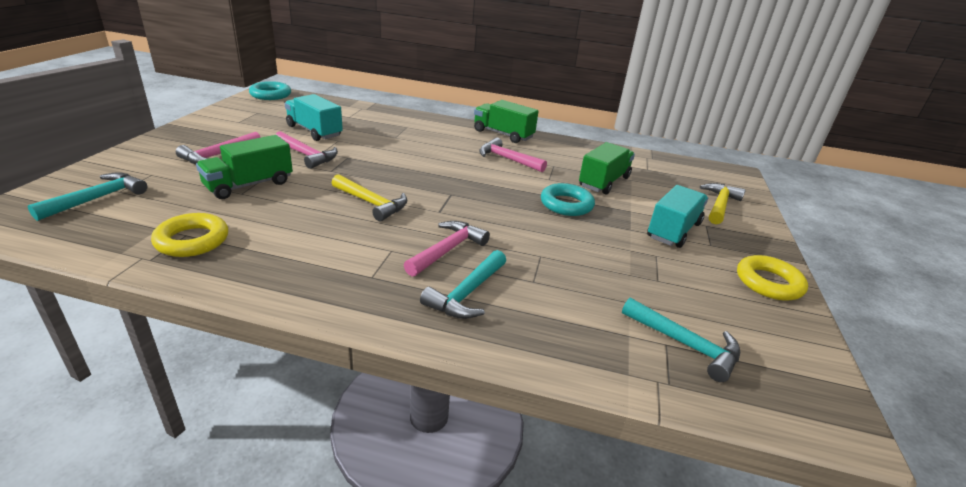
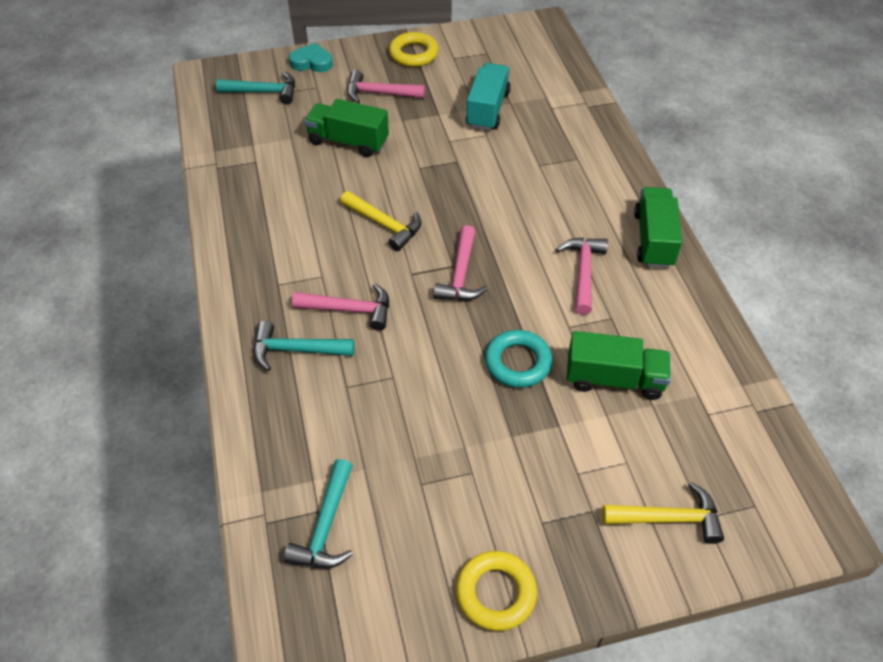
camera: 65 degrees right, 20 degrees up
yellow ring [151,213,228,257] -> yellow ring moved to [389,32,439,67]
turquoise ring [249,81,291,100] -> none
pink hammer [275,131,338,169] -> pink hammer moved to [433,225,488,301]
yellow hammer [332,174,407,221] -> yellow hammer turned 60 degrees counterclockwise [340,191,421,251]
turquoise truck [647,185,708,248] -> none
none -> turquoise heart [289,43,333,72]

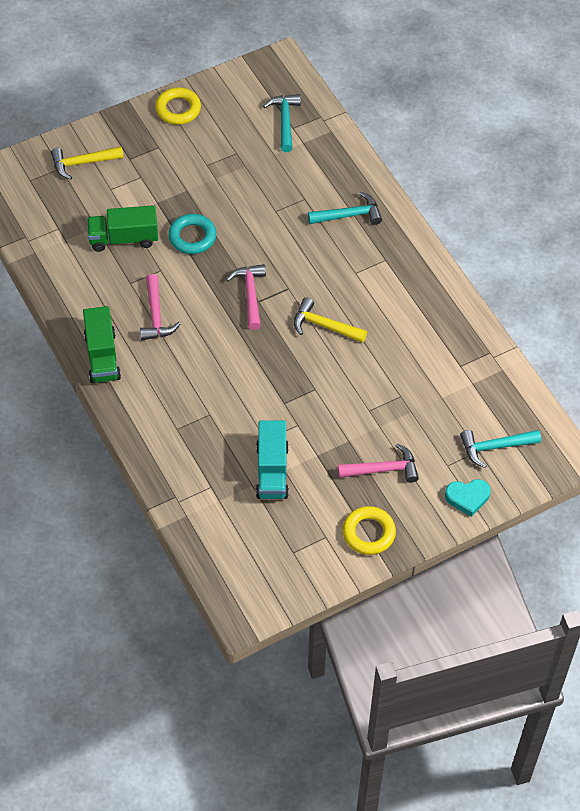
camera: 165 degrees right, 5 degrees up
pink hammer [292,283,389,331] -> none
green truck [304,99,389,157] -> none

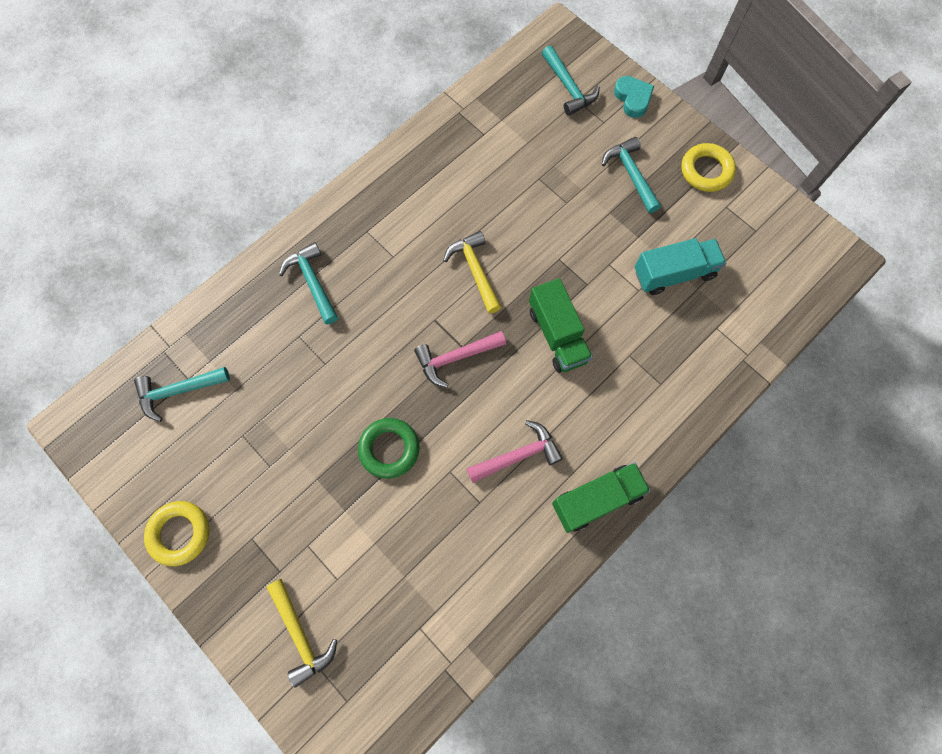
camera: 105 degrees left, 15 degrees up
green truck [87,205,158,252] -> green truck moved to [529,278,593,373]
turquoise ring [168,214,216,254] -> green ring [358,418,420,479]
yellow hammer [294,298,367,343] -> yellow hammer turned 150 degrees clockwise [443,231,501,314]
pink hammer [338,444,419,483] -> turquoise hammer [602,137,661,213]

